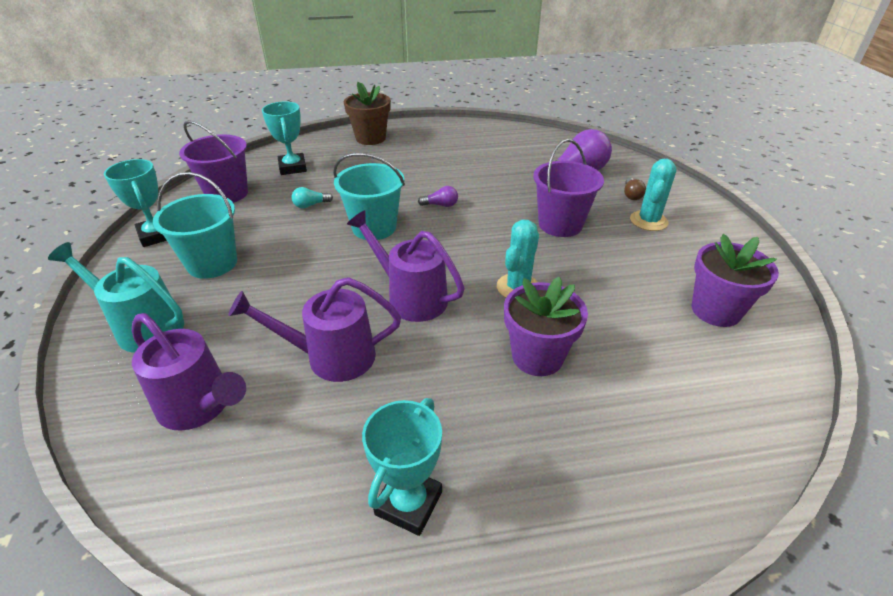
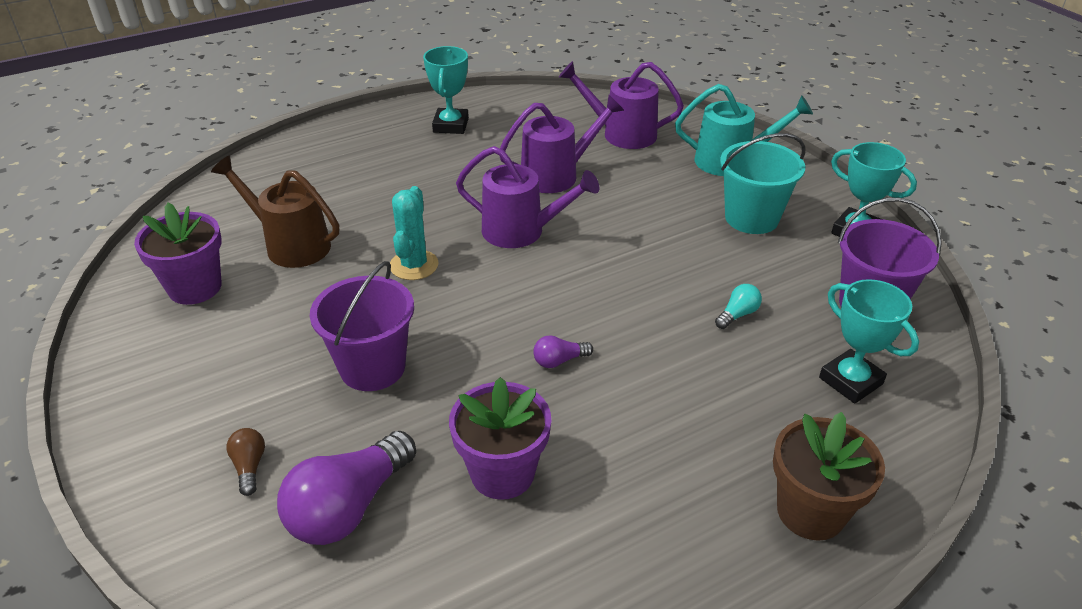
camera: 160 degrees right, 0 degrees up
turquoise bucket [333,153,405,240] -> none
purple flower pot [504,277,588,376] -> purple flower pot moved to [449,377,551,500]
turquoise cactus [630,159,676,231] -> none
none -> brown watering can [211,155,339,268]

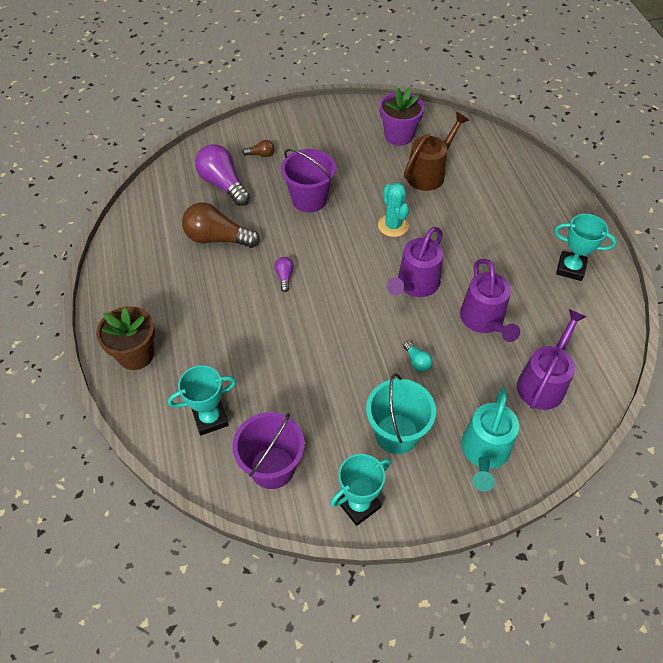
camera: 105 degrees right, 15 degrees up
turquoise cactus [390,186,439,280] -> turquoise cactus turned 45 degrees clockwise [378,183,409,237]
purple flower pot [449,377,551,500] -> brown light bulb [182,202,260,248]
turquoise light bulb [715,284,762,329] -> turquoise light bulb moved to [403,341,432,372]

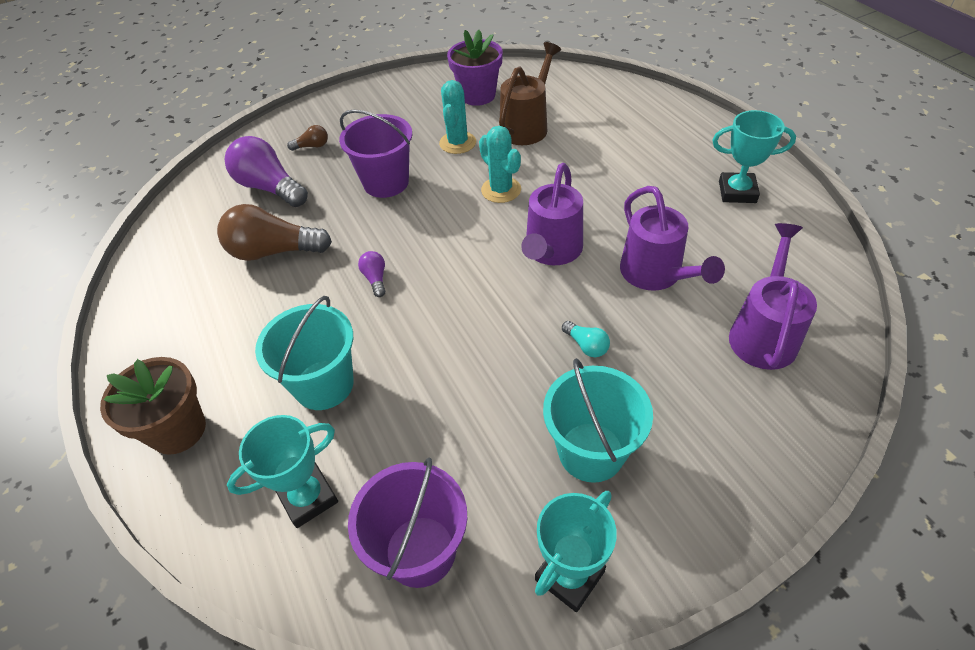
camera: 10 degrees left, 5 degrees down
turquoise watering can [461,387,519,491] -> none
none -> turquoise bucket [255,296,354,410]
none -> turquoise cactus [439,80,476,154]

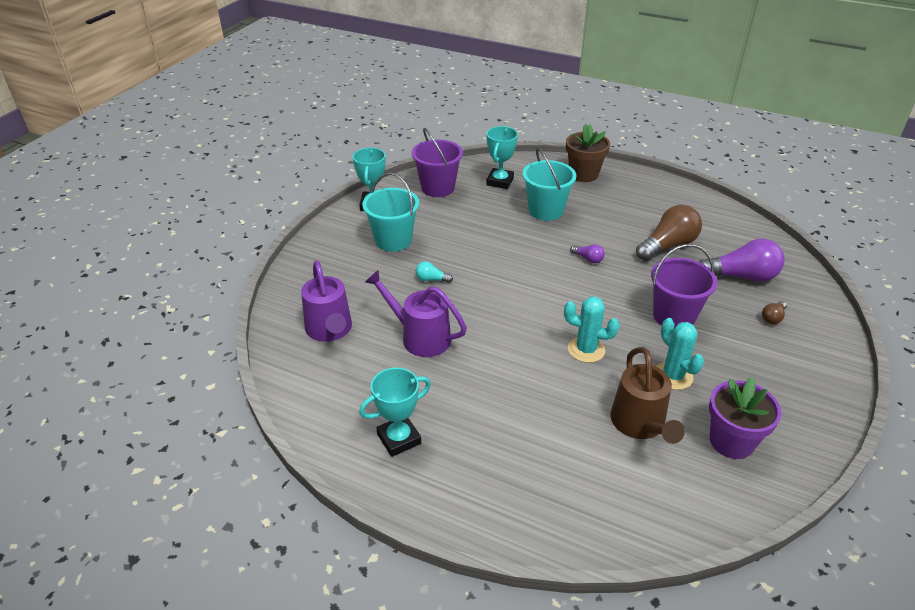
camera: 140 degrees right, 10 degrees down
purple watering can [521,163,583,265] -> none

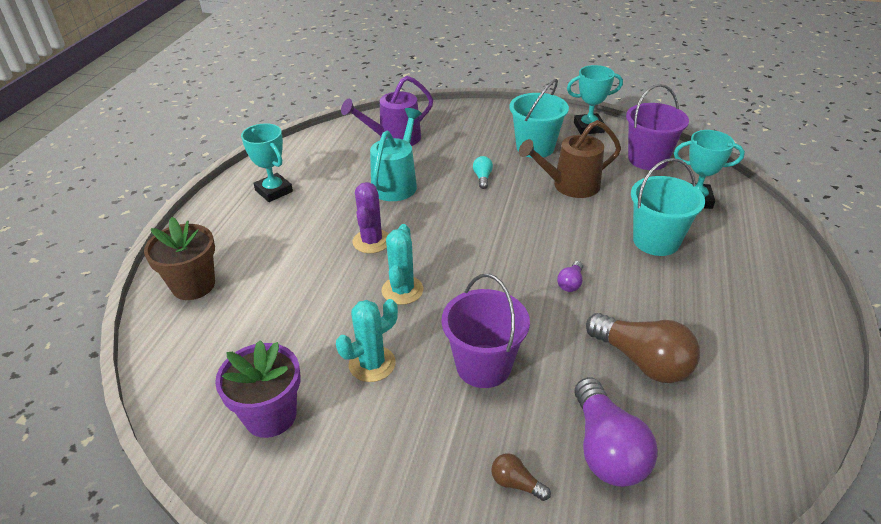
camera: 80 degrees right, 0 degrees up
purple watering can [365,270,467,357] -> turquoise watering can [370,108,422,201]
brown flower pot [566,124,610,182] -> brown flower pot moved to [144,217,215,300]
brown watering can [610,347,685,444] -> brown watering can moved to [519,120,621,198]
none -> purple cactus [352,182,388,253]

